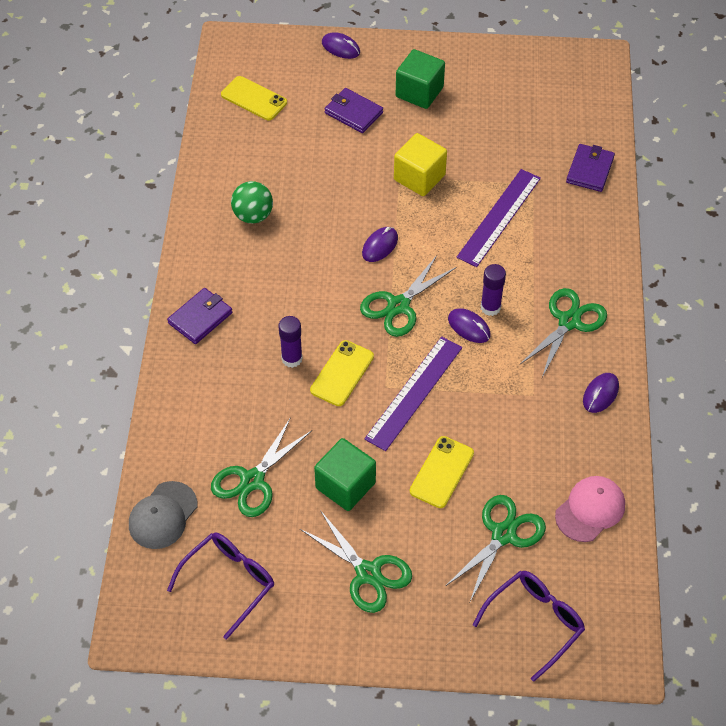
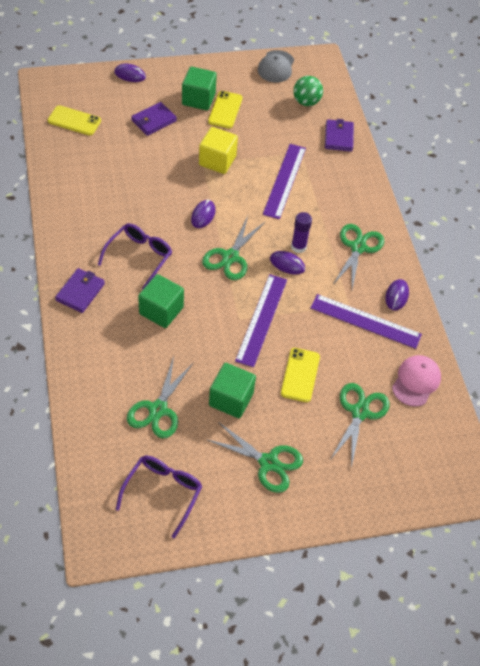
camera: 20 degrees left, 0 degrees up
grey cap [129,481,197,549] -> grey cap moved to [258,50,294,83]
green ball [231,181,273,223] -> green ball moved to [293,76,323,106]
purple glue stick [278,316,303,368] -> green cube [138,274,184,328]
yellow phone [310,340,374,406] -> yellow phone moved to [208,91,243,129]
purple wallet [324,88,383,133] -> purple wallet turned 60 degrees counterclockwise [131,102,177,136]
purple glasses [473,571,585,682] -> purple glasses moved to [98,223,172,289]
none -> purple ruler [310,294,422,349]

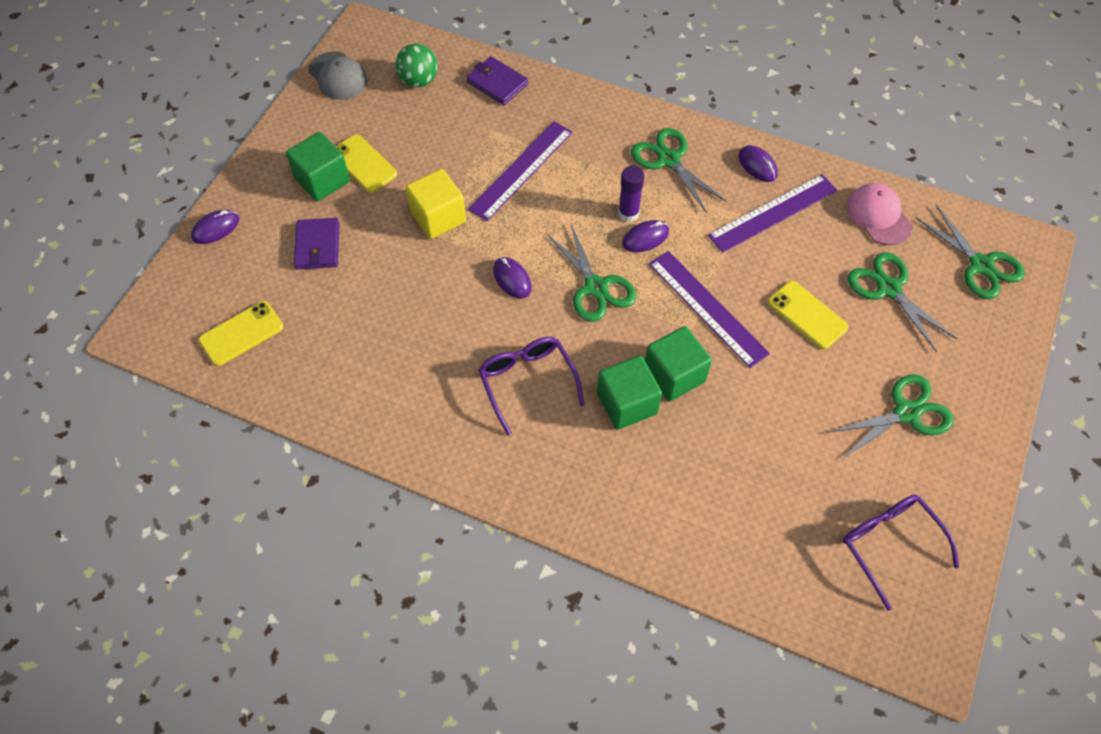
camera: 50 degrees left, 5 degrees up
purple wallet [55,268,105,313] -> none
green scissors [127,356,194,438] -> green scissors moved to [916,205,1025,299]
green cube [209,363,256,418] -> green cube moved to [645,326,712,401]
purple ruler [263,144,306,219] -> purple ruler turned 75 degrees clockwise [468,121,573,221]

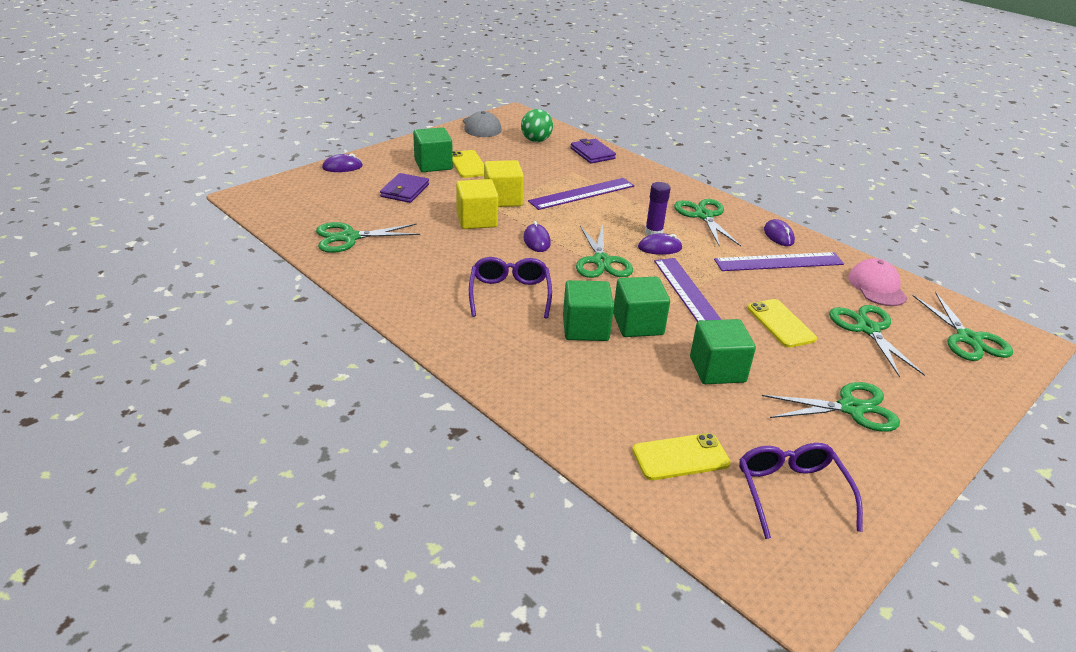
camera: 20 degrees right, 25 degrees down
yellow phone [199,301,283,366] -> yellow phone moved to [632,433,731,480]
none -> green scissors [316,222,420,253]
none -> yellow cube [456,179,499,229]
none -> green cube [690,319,756,384]

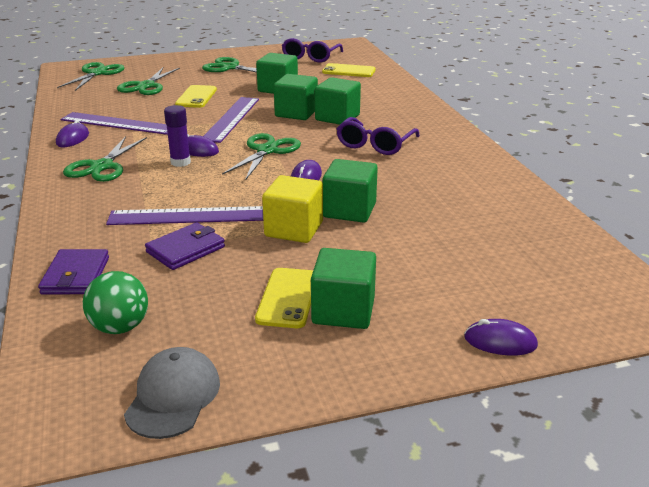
camera: 150 degrees left, 5 degrees down
green scissors [316,222,420,253] -> none
purple wallet [380,173,429,203] -> purple wallet moved to [145,222,225,270]
yellow cube [456,179,499,229] -> green cube [323,159,378,223]
pink cap [848,258,907,306] -> none

